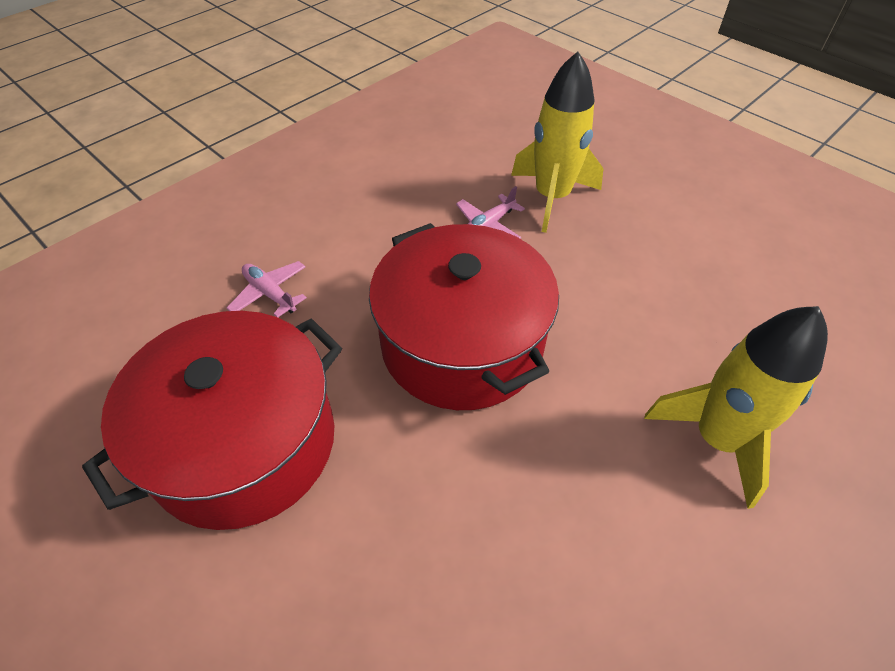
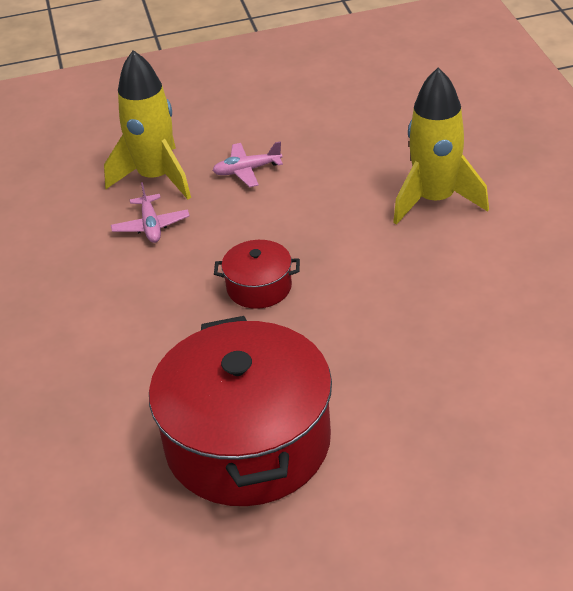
camera: 55 degrees left, 10 degrees down
pink plane [227,261,307,317] -> pink plane moved to [212,141,283,187]
red pot [369,223,559,410] -> red pot [214,240,300,309], size x0.45

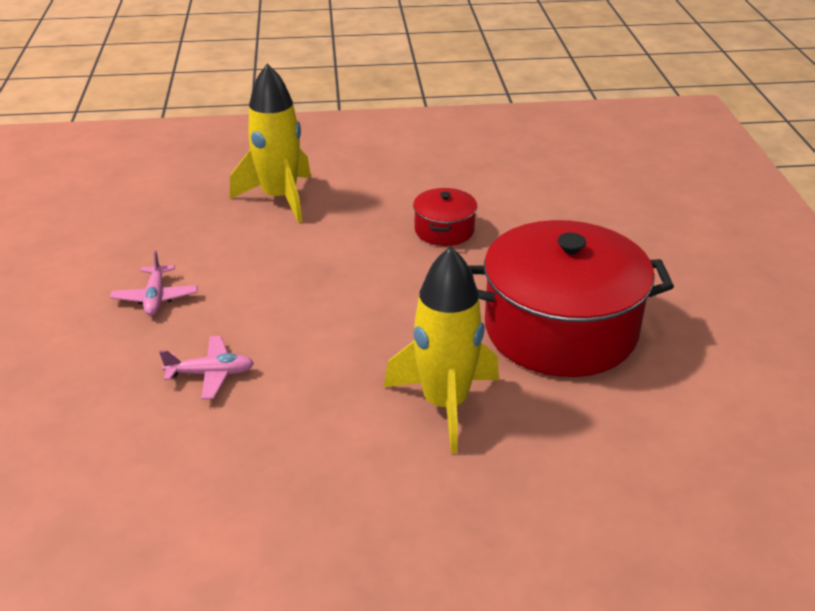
camera: 85 degrees left, 5 degrees down
yellow rocket [104,50,191,200] -> yellow rocket moved to [384,246,499,453]
red pot [214,240,300,309] -> red pot moved to [413,188,477,246]

